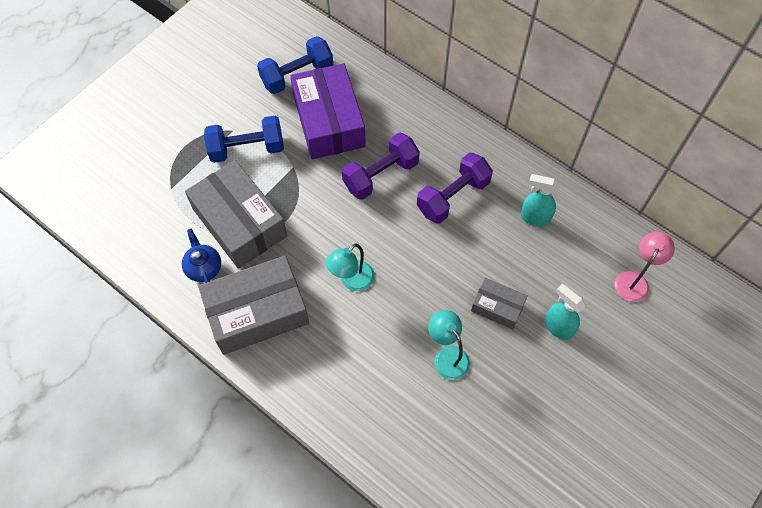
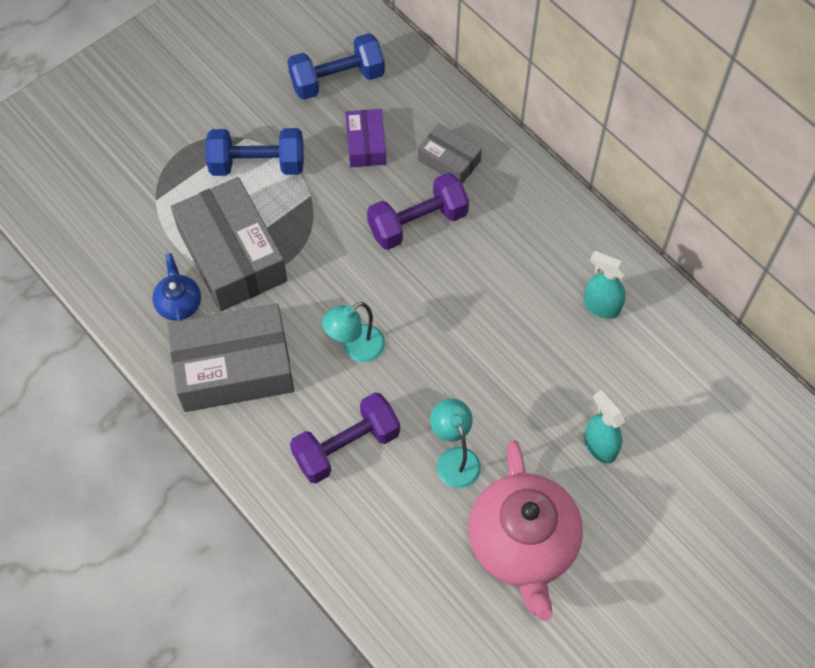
camera: 10 degrees right, 0 degrees up
purple box [290,63,366,159] -> purple box [345,109,386,167], size x0.51
purple dumbbell [417,153,493,224] -> purple dumbbell moved to [290,392,400,484]
grey box [471,278,528,329] -> grey box moved to [418,123,482,184]
pink lamp [615,232,675,302] -> none
none -> pink teapot [468,440,583,621]

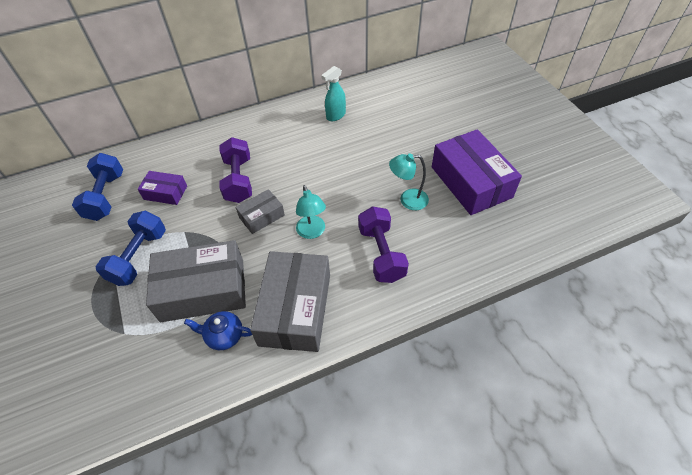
camera: 70 degrees left, 10 degrees down
grey box [418,123,482,184] -> grey box moved to [236,189,285,234]
pink teapot [468,440,583,621] -> purple box [432,129,522,215]
turquoise spray bottle [584,390,625,463] -> none

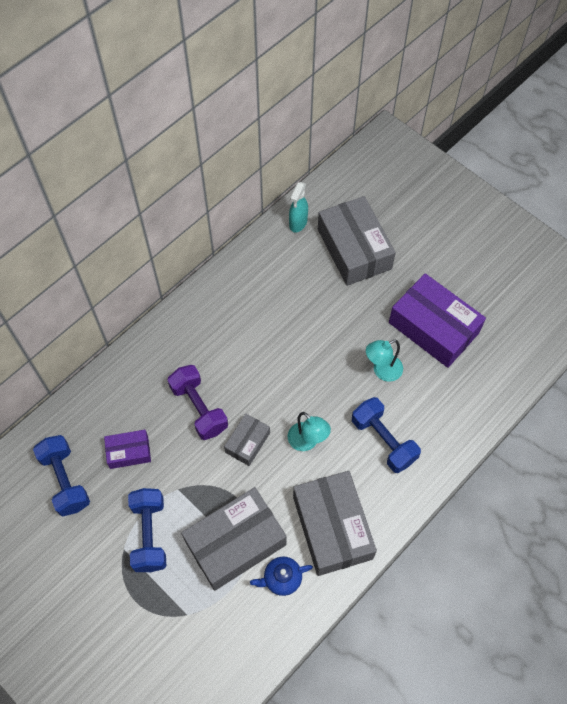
camera: 25 degrees left, 10 degrees up
turquoise spray bottle [321,66,346,121] -> turquoise spray bottle moved to [289,182,308,233]
purple dumbbell [358,206,409,283] -> blue dumbbell [352,397,421,473]
none -> grey box [318,196,396,286]

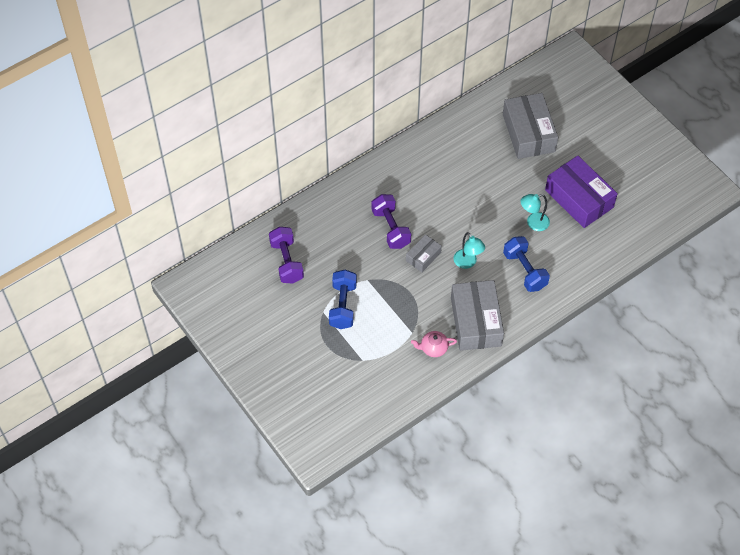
camera: 10 degrees right, 5 degrees down
blue dumbbell [33,435,90,517] -> purple dumbbell [269,227,304,284]
purple box [104,430,151,469] -> none
grey box [181,487,287,591] -> none
blue teapot [250,557,313,596] -> pink teapot [411,331,457,357]
turquoise spray bottle [289,182,308,233] -> none

